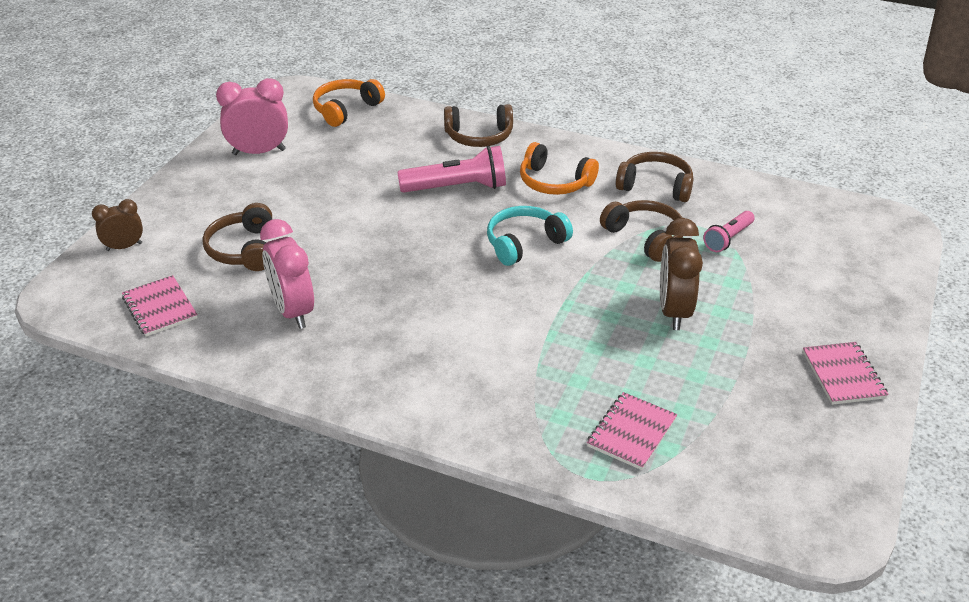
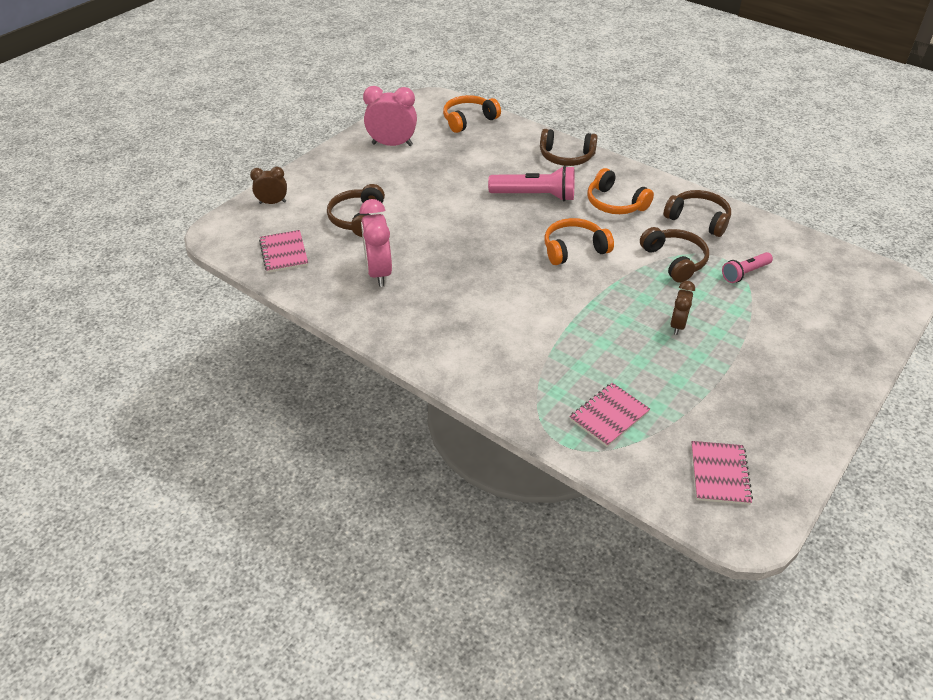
camera: 15 degrees right, 5 degrees up
turquoise headphones [487,206,573,266] -> orange headphones [545,218,614,265]
brown clock [660,218,703,330] -> brown clock [670,281,695,335], size x0.60
pink notebook [803,342,889,405] -> pink notebook moved to [691,441,753,505]

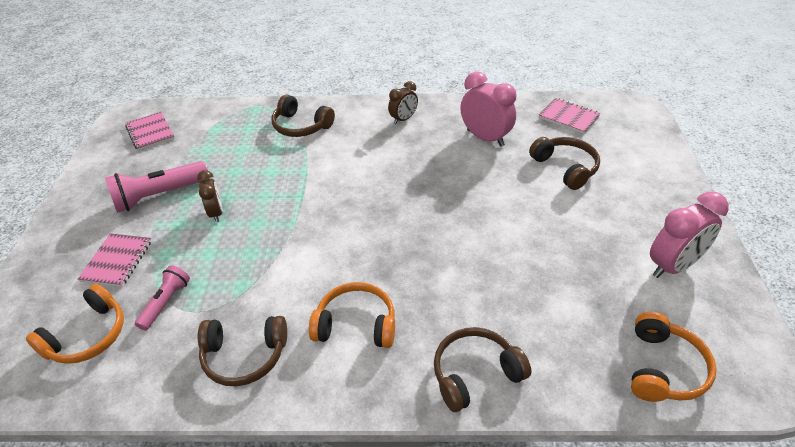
camera: 145 degrees right, 0 degrees up
brown clock [250,167,287,204] -> brown clock moved to [388,81,418,124]
pink flashlight [488,166,575,201] -> pink flashlight moved to [105,161,209,213]
orange headphones [545,218,614,265] -> orange headphones moved to [26,284,124,364]
pink notebook [569,383,650,447] -> pink notebook moved to [78,233,151,287]
brown headphones [640,227,709,283] -> brown headphones moved to [272,95,335,137]

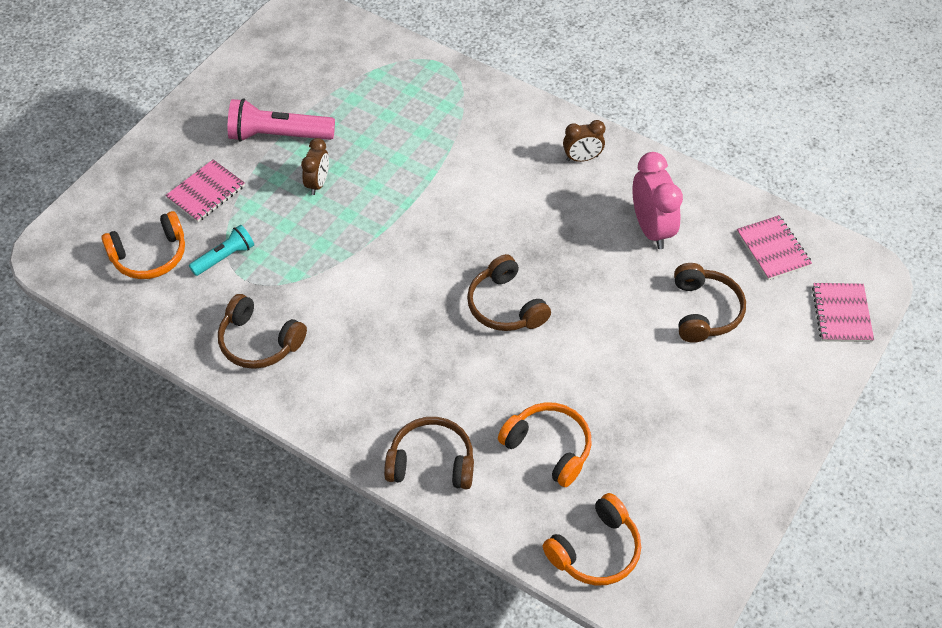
camera: 30 degrees right, 10 degrees up
pink notebook [125,112,175,151] -> pink notebook moved to [812,283,874,342]
pink flashlight [135,265,190,331] -> turquoise flashlight [189,225,254,276]
brown headphones [272,95,335,137] -> brown headphones moved to [467,254,551,331]
orange headphones [309,282,395,348] -> orange headphones moved to [498,402,591,487]
pink clock [650,192,729,278] -> none

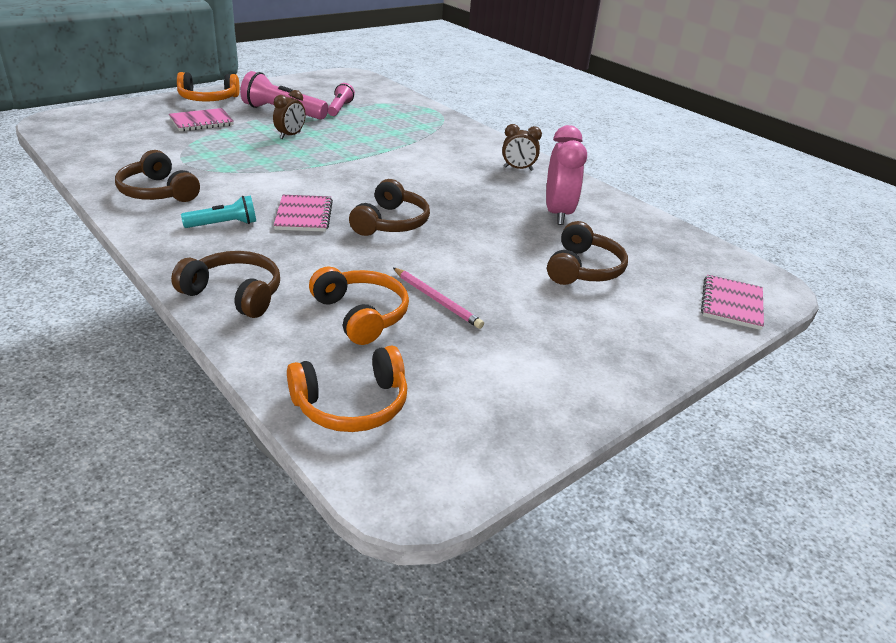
camera: 15 degrees right, 20 degrees down
orange headphones [101,211,185,279] -> orange headphones moved to [177,72,240,101]
turquoise flashlight [189,225,254,276] -> turquoise flashlight moved to [181,196,256,228]
brown headphones [467,254,551,331] -> brown headphones turned 150 degrees counterclockwise [349,179,430,236]
pink notebook [737,215,812,280] -> pink notebook moved to [274,195,333,232]
none -> pink flashlight [328,83,355,116]
none -> pink pencil [393,268,484,329]

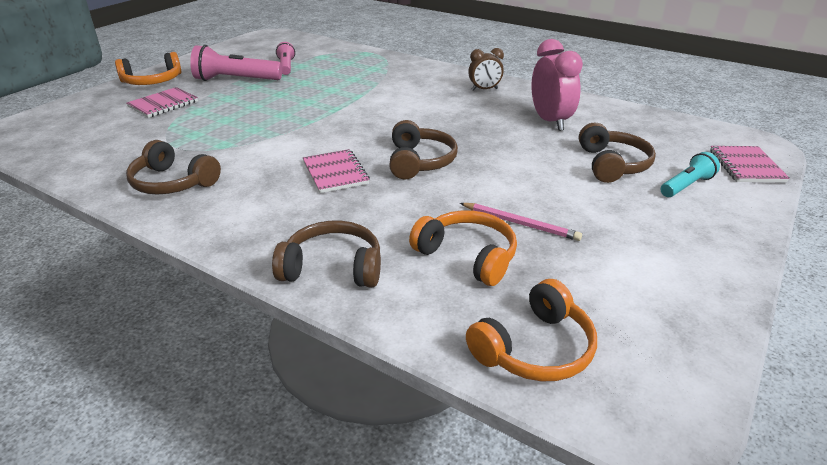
camera: 15 degrees left, 0 degrees up
turquoise flashlight [181,196,256,228] -> turquoise flashlight moved to [661,152,720,197]
brown clock [273,90,306,139] -> none

